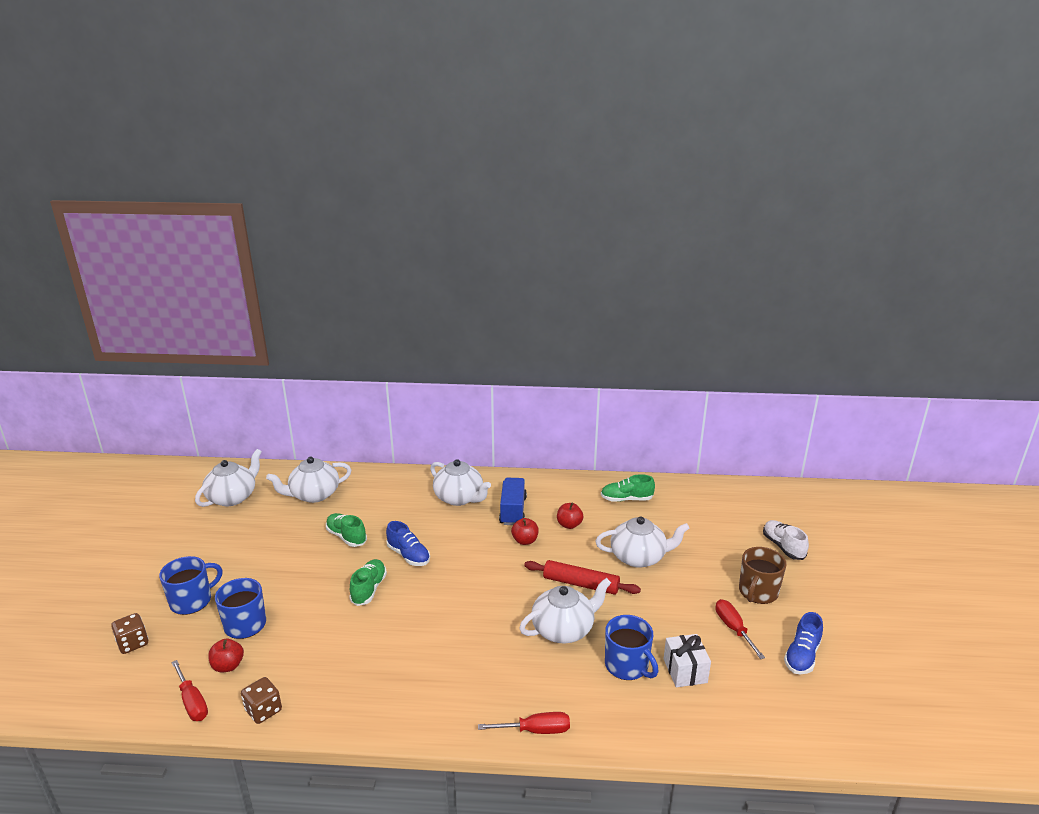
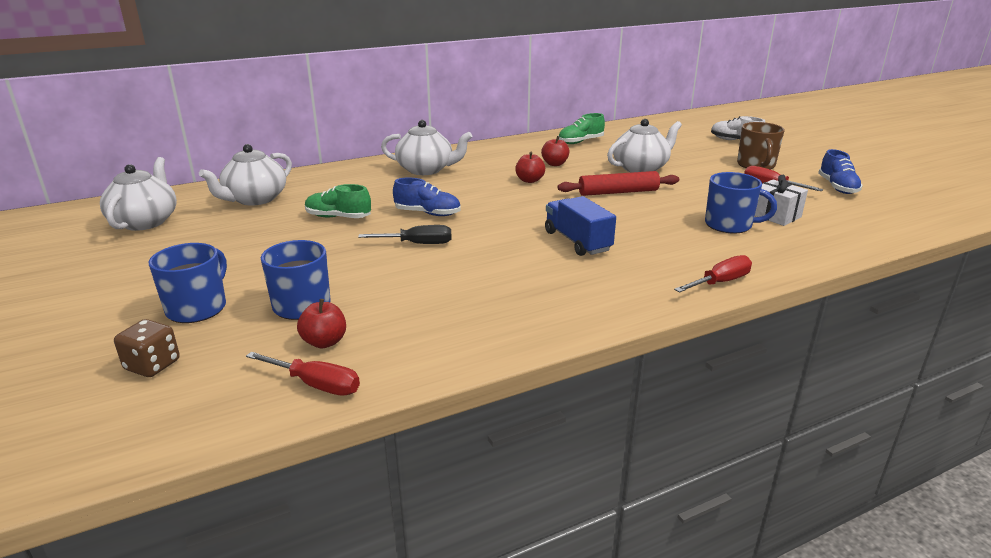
camera: 30 degrees left, 0 degrees up
brown dice [241,677,282,724] -> none
green shoe [349,559,387,606] -> black screwdriver [358,225,451,244]
blue truck [499,478,527,525] -> blue truck moved to [545,196,616,256]
white teapot [519,578,611,643] -> none

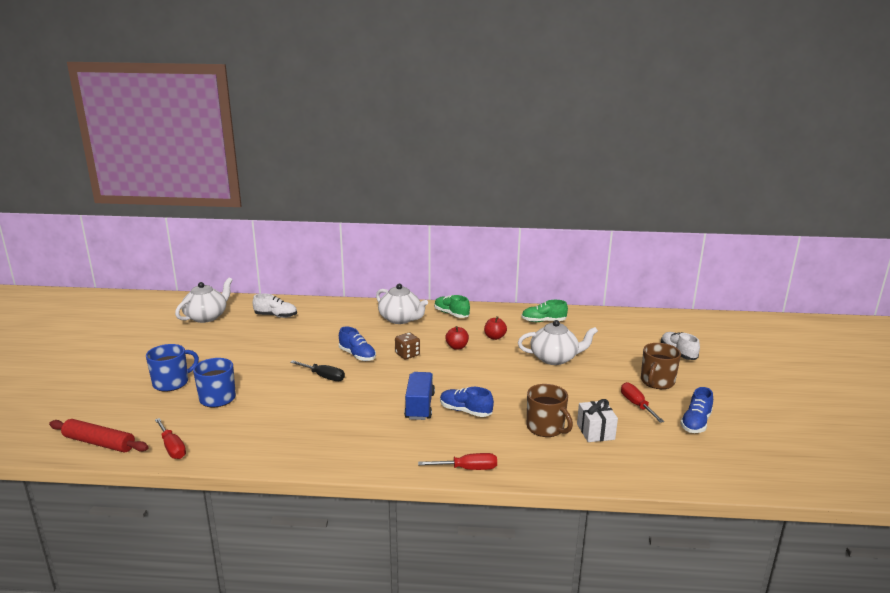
camera: 30 degrees right, 5 degrees down
brown dice [114,319,180,377] -> brown dice moved to [395,333,420,359]
white teapot [199,144,292,206] -> white shoe [252,294,297,318]
red apple [297,299,346,348] -> none
green shoe [305,184,371,218] -> green shoe moved to [434,295,470,318]
red rolling pin [558,171,679,196] -> red rolling pin moved to [49,419,149,452]
blue mug [705,172,777,233] -> brown mug [527,384,573,437]
none -> blue shoe [440,387,494,417]

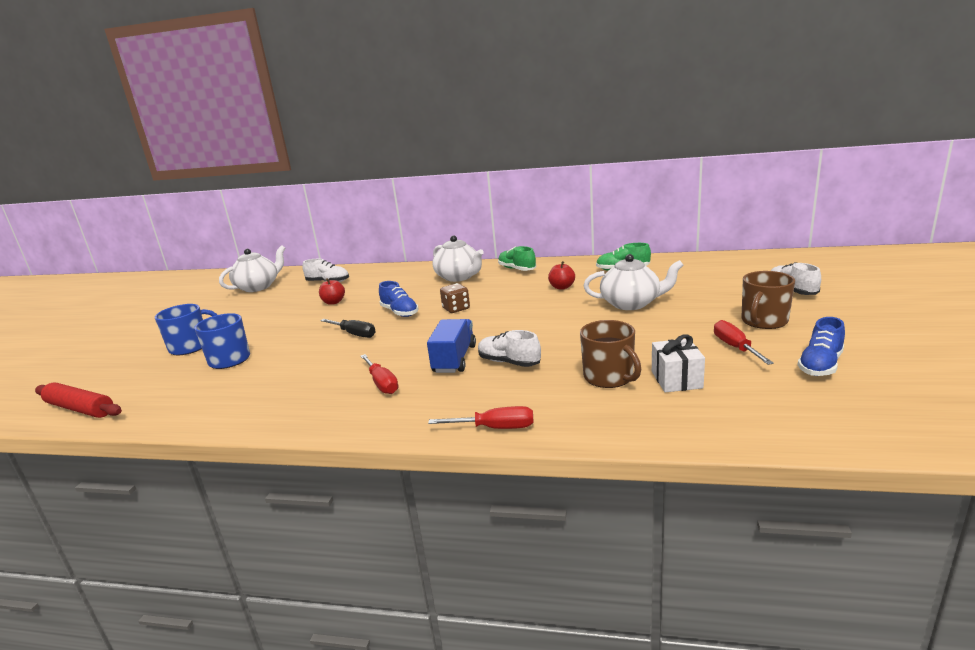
camera: 10 degrees right, 0 degrees up
red screwdriver [155,418,186,459] -> red screwdriver moved to [360,354,399,394]
blue shoe [440,387,494,417] -> white shoe [478,330,541,367]
red apple [445,326,469,350] -> red apple moved to [319,278,345,305]

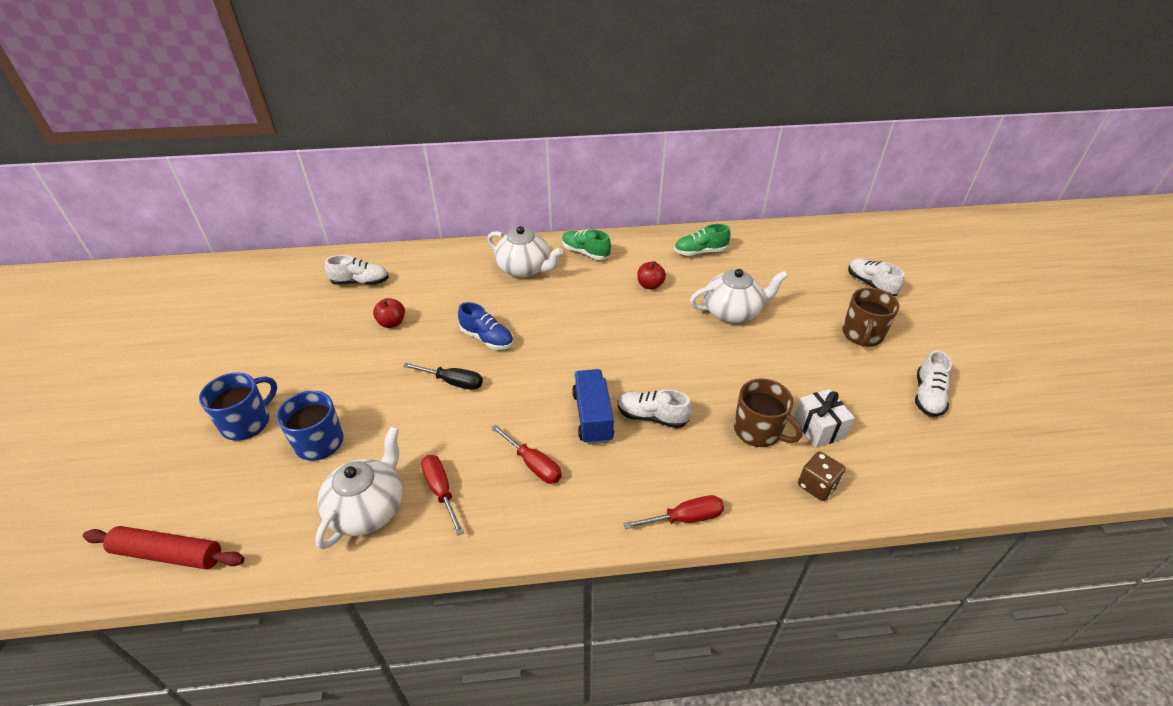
camera: 20 degrees left, 20 degrees up
white teapot [219,245,285,292] -> white teapot moved to [315,427,402,549]
brown dice [440,283,470,313] -> brown dice moved to [798,451,845,501]
red screwdriver [714,320,774,365] -> red screwdriver moved to [421,455,464,536]
blue shoe [797,317,845,376] -> white shoe [915,350,952,417]

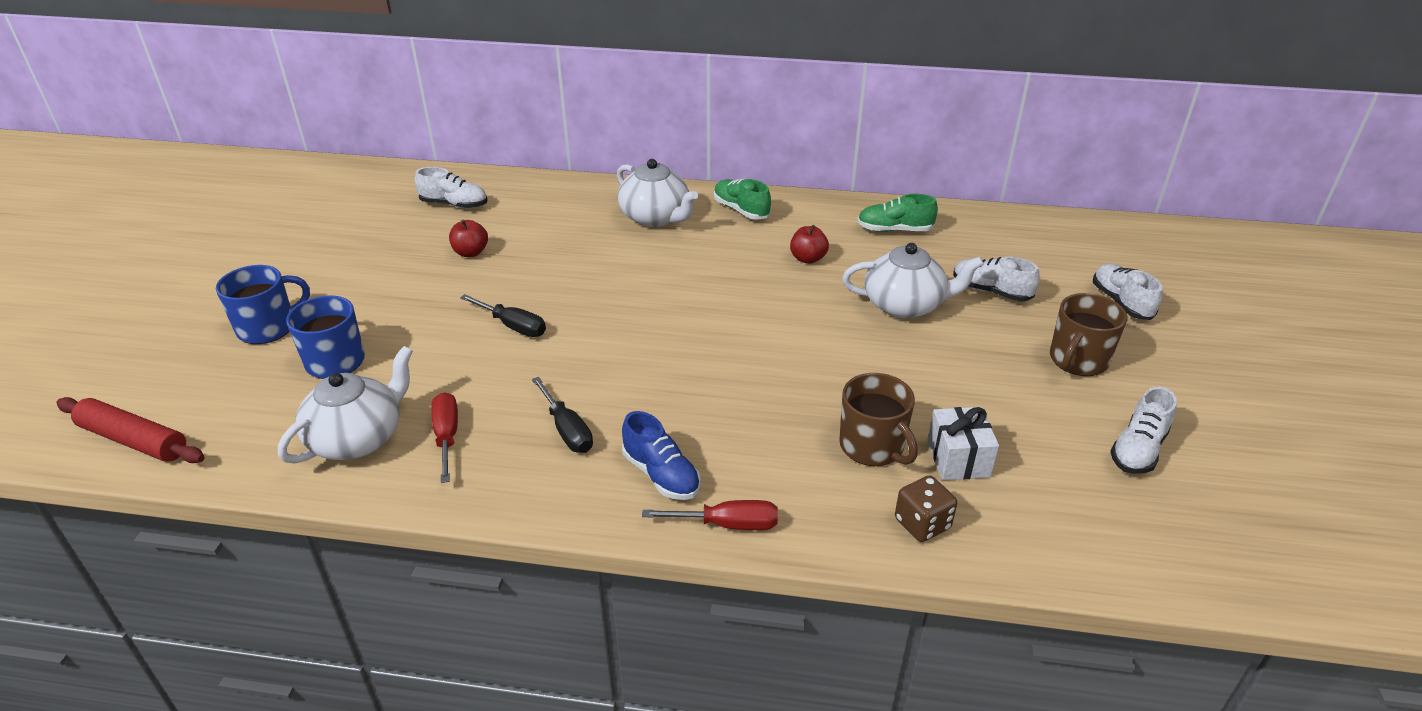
camera: 15 degrees right, 5 degrees down
blue shoe [458,302,513,350] -> blue shoe moved to [622,411,701,500]
red screwdriver [491,425,562,484] -> black screwdriver [532,377,593,453]
blue truck [572,369,614,445] -> none
white shoe [618,389,692,428] -> white shoe moved to [953,257,1040,302]

